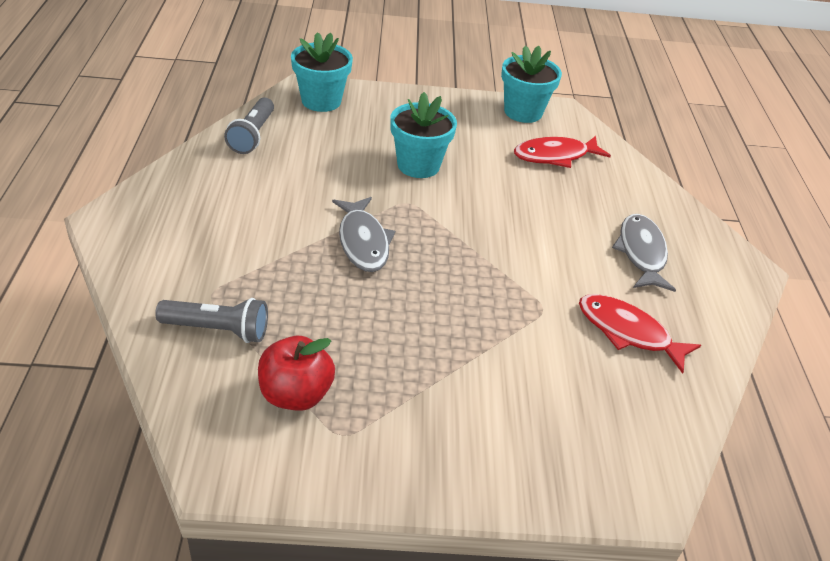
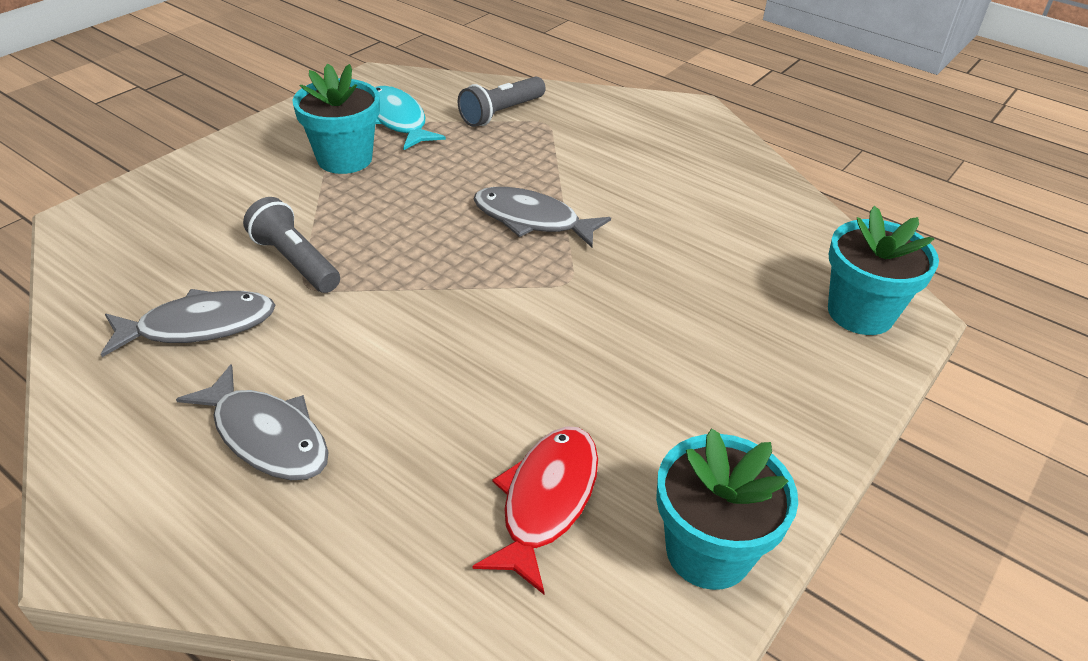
camera: 130 degrees right, 0 degrees up
grey flashlight [224,97,274,154] -> grey flashlight moved to [243,197,340,293]
red apple [258,336,335,411] -> turquoise fish [375,86,446,150]
turquoise flower pot [390,92,457,178] -> turquoise flower pot moved to [293,63,380,174]
red fish [579,294,701,374] -> grey fish [101,289,275,357]

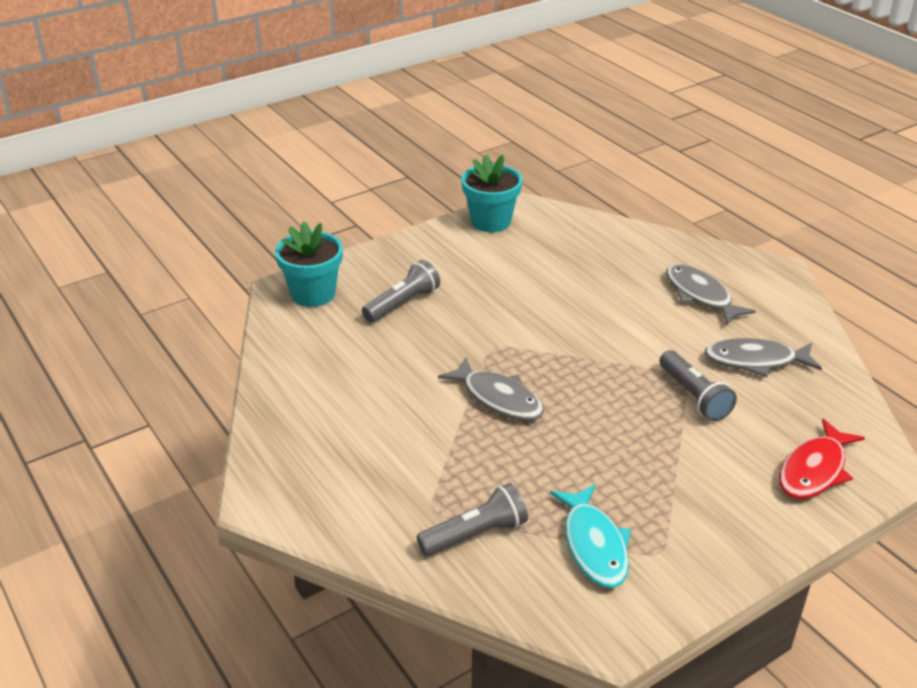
camera: 160 degrees left, 5 degrees down
turquoise flower pot [293,63,380,174] -> none
red fish [473,426,598,594] -> red fish moved to [779,419,865,499]
none -> grey flashlight [362,260,440,322]

